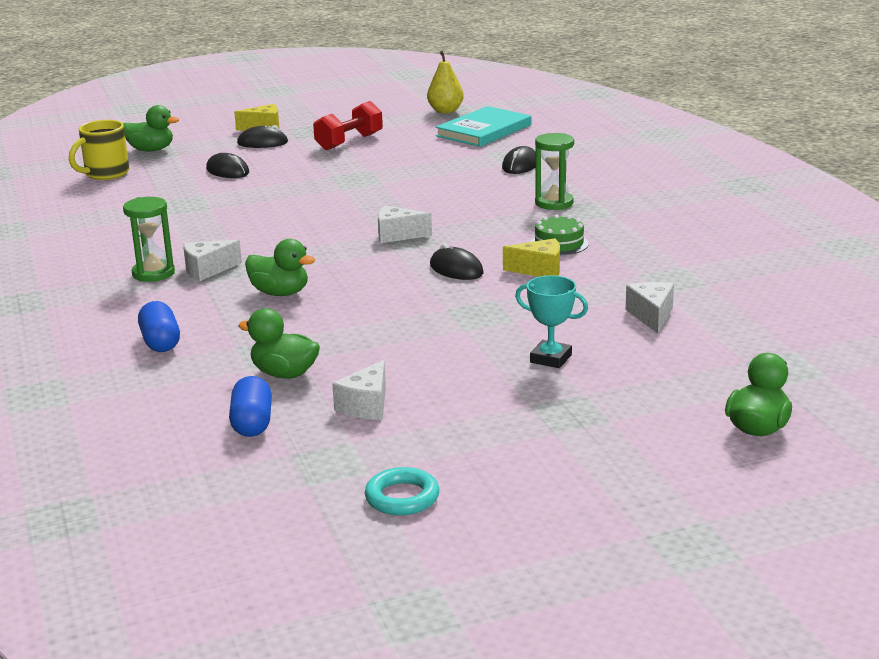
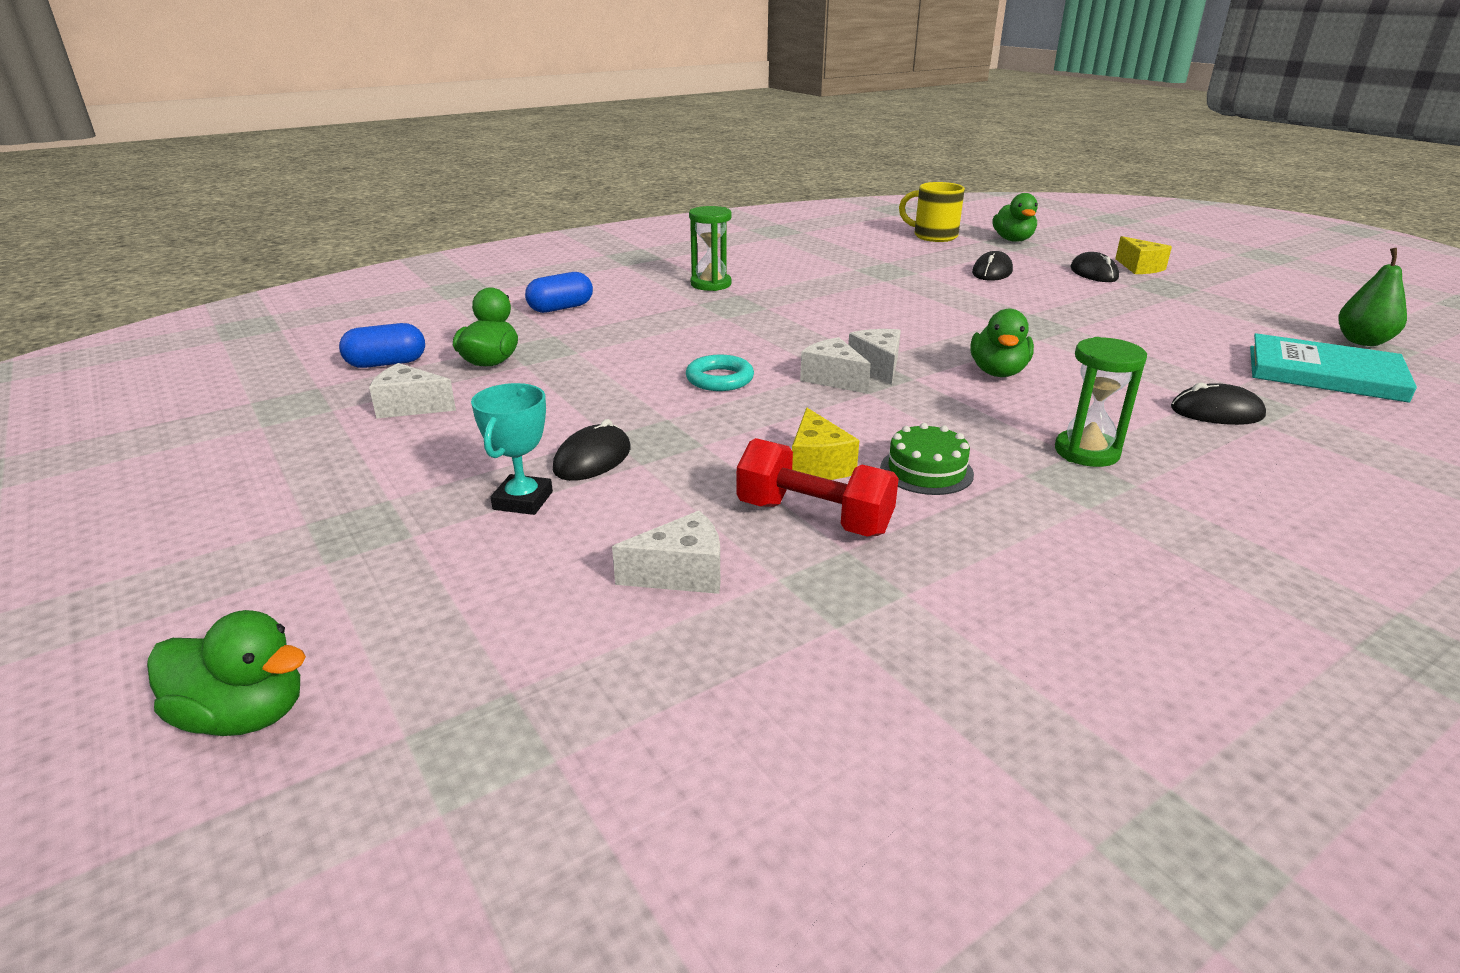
camera: 75 degrees right, 5 degrees up
white cheese [183,240,242,281] -> white cheese moved to [800,337,871,394]
green duck [245,239,315,296] -> green duck moved to [970,309,1034,377]
red dumbbell [313,101,383,150] -> red dumbbell moved to [737,438,899,537]
turquoise ring [365,467,439,515] -> turquoise ring moved to [686,355,754,391]
yellow pear [427,51,464,113] -> green pear [1338,248,1407,346]
black mouse [430,244,484,280] -> black mouse moved to [553,419,631,481]

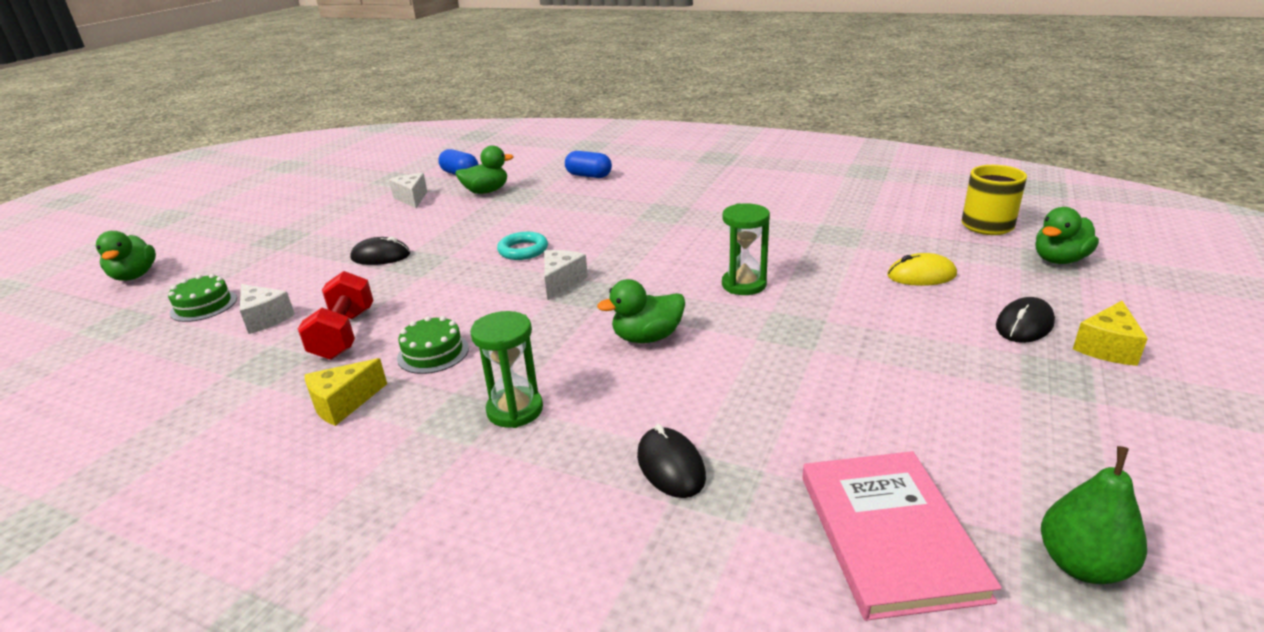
camera: 60 degrees right, 0 degrees up
turquoise trophy [471,383,553,515] -> none
green hourglass [689,206,732,291] -> green hourglass moved to [722,203,770,295]
yellow cheese [792,408,859,480] -> yellow cheese moved to [305,358,387,426]
white cheese [848,329,901,385] -> none
black mouse [972,251,1013,281] -> yellow mouse [887,253,957,286]
turquoise book [1250,333,1417,403] -> pink book [802,451,1002,621]
none -> green cake [168,274,237,322]

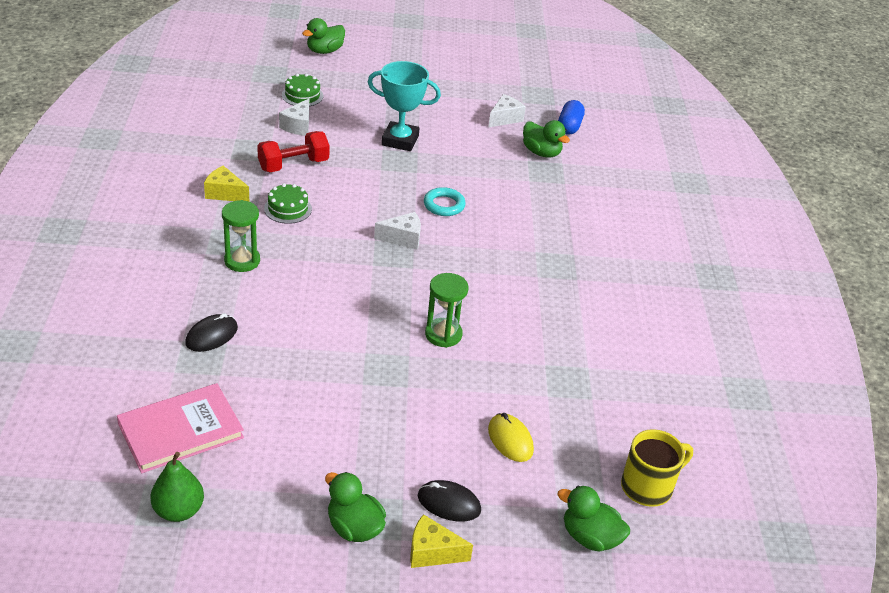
camera: 60 degrees right, 10 degrees up
black mouse [350,237,410,265] -> turquoise trophy [368,61,441,151]
blue capsule [565,151,612,178] -> none
green duck [597,279,685,343] -> green duck moved to [325,472,386,542]

